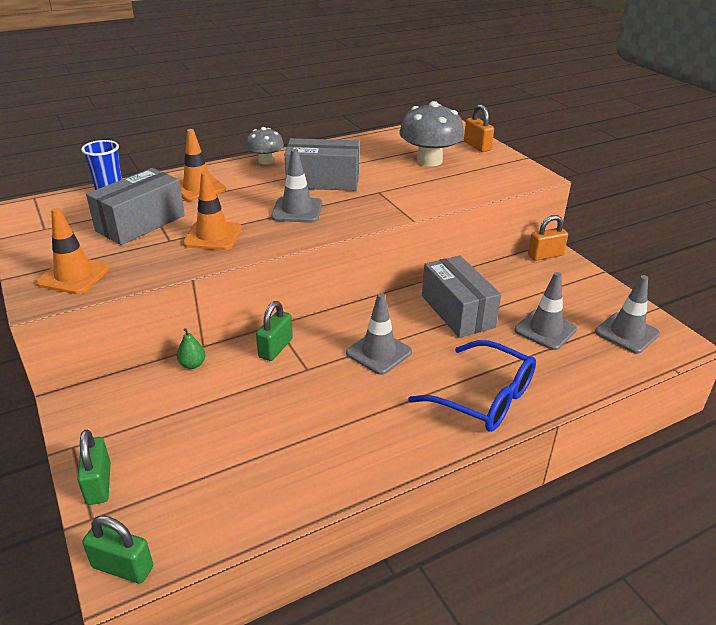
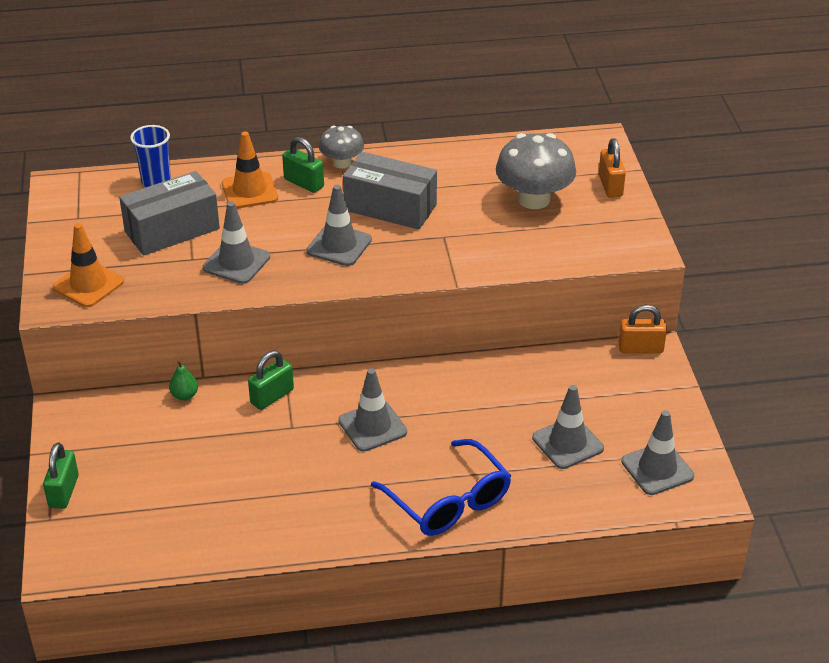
camera: 20 degrees right, 5 degrees up
green padlock [82,515,153,584] -> green padlock moved to [282,137,324,193]
orange traffic cone [183,172,242,250] -> grey traffic cone [203,202,270,284]
grey box [422,255,501,338] -> none

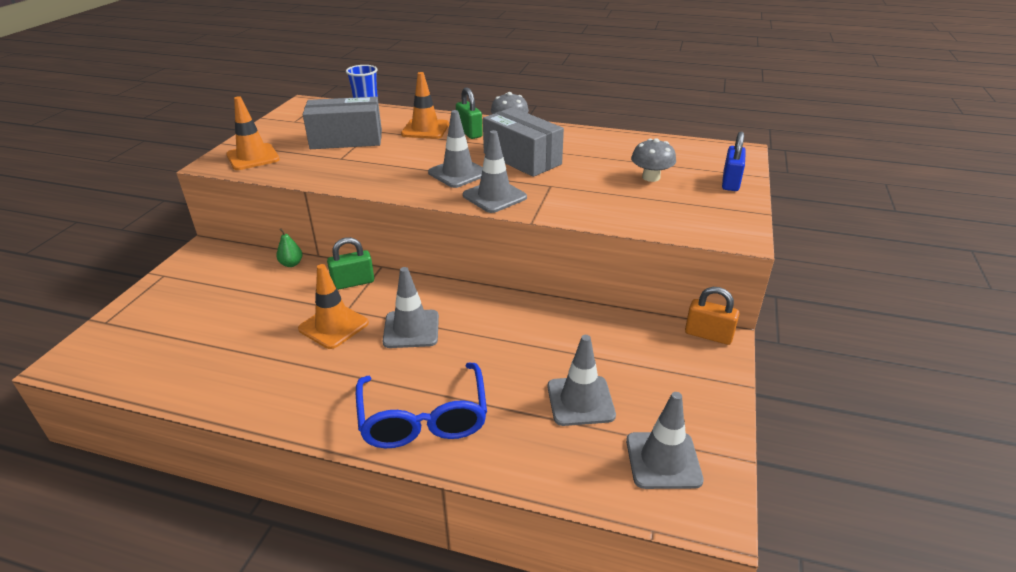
camera: 25 degrees right, 5 degrees down
green padlock [43,442,79,509] -> none
grey traffic cone [203,202,270,284] -> grey traffic cone moved to [463,130,527,213]
grey mushroom [496,133,576,209] -> grey mushroom [631,138,676,182], size x0.58
orange padlock [599,138,626,198] -> blue padlock [722,132,746,191]
none -> orange traffic cone [298,264,369,349]

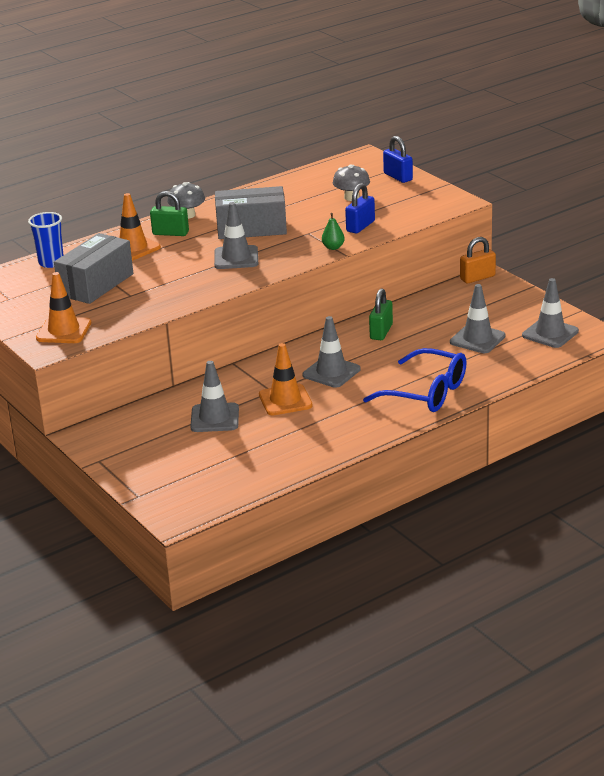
camera: 50 degrees left, 5 degrees down
green pear [276,228,303,267] -> green pear moved to [322,213,345,250]
green padlock [327,237,374,290] -> green padlock moved to [369,289,393,340]
grey traffic cone [463,130,527,213] -> grey traffic cone moved to [190,361,239,432]
none -> blue padlock [345,183,375,233]

